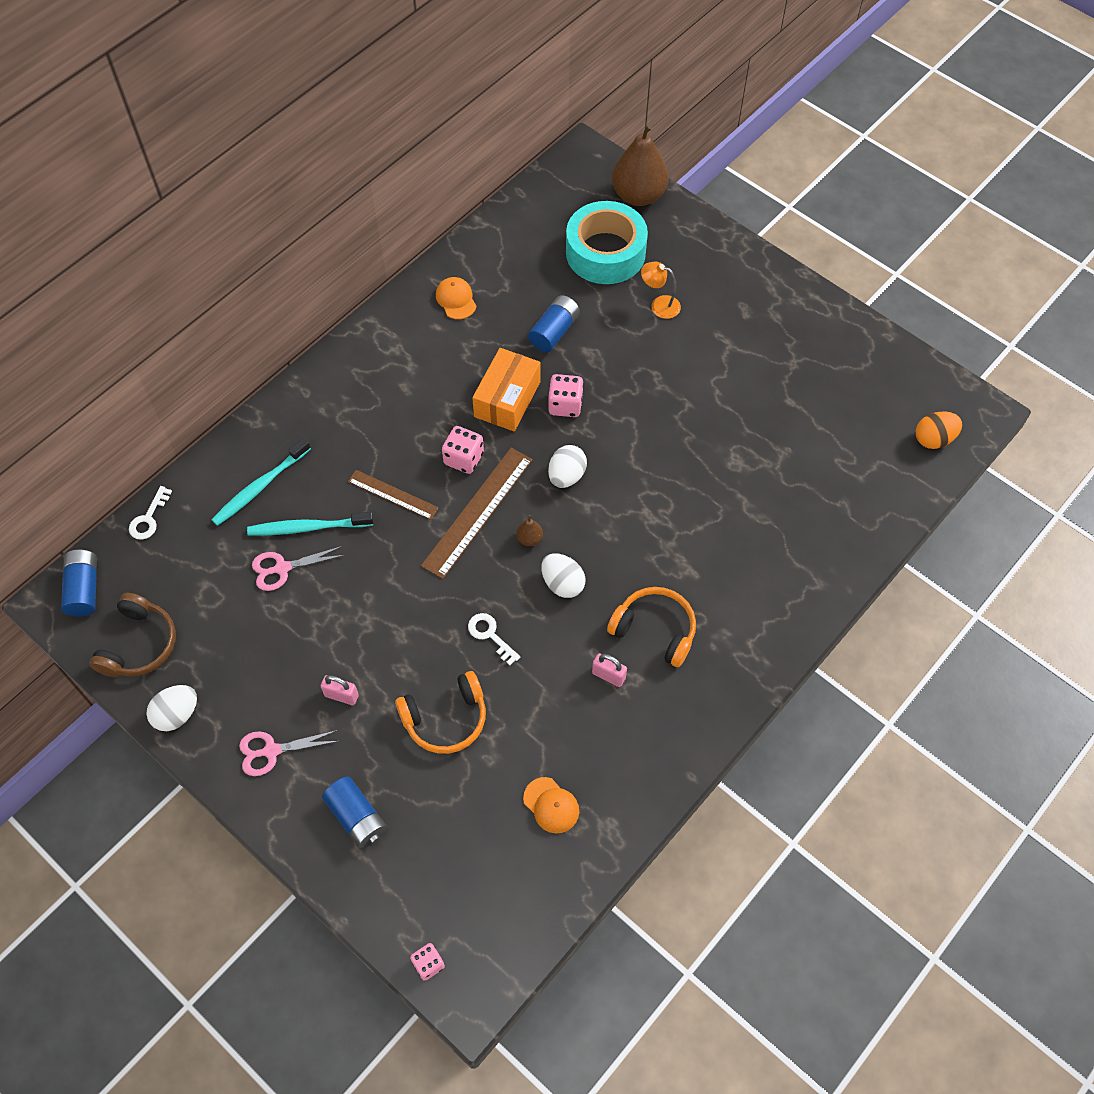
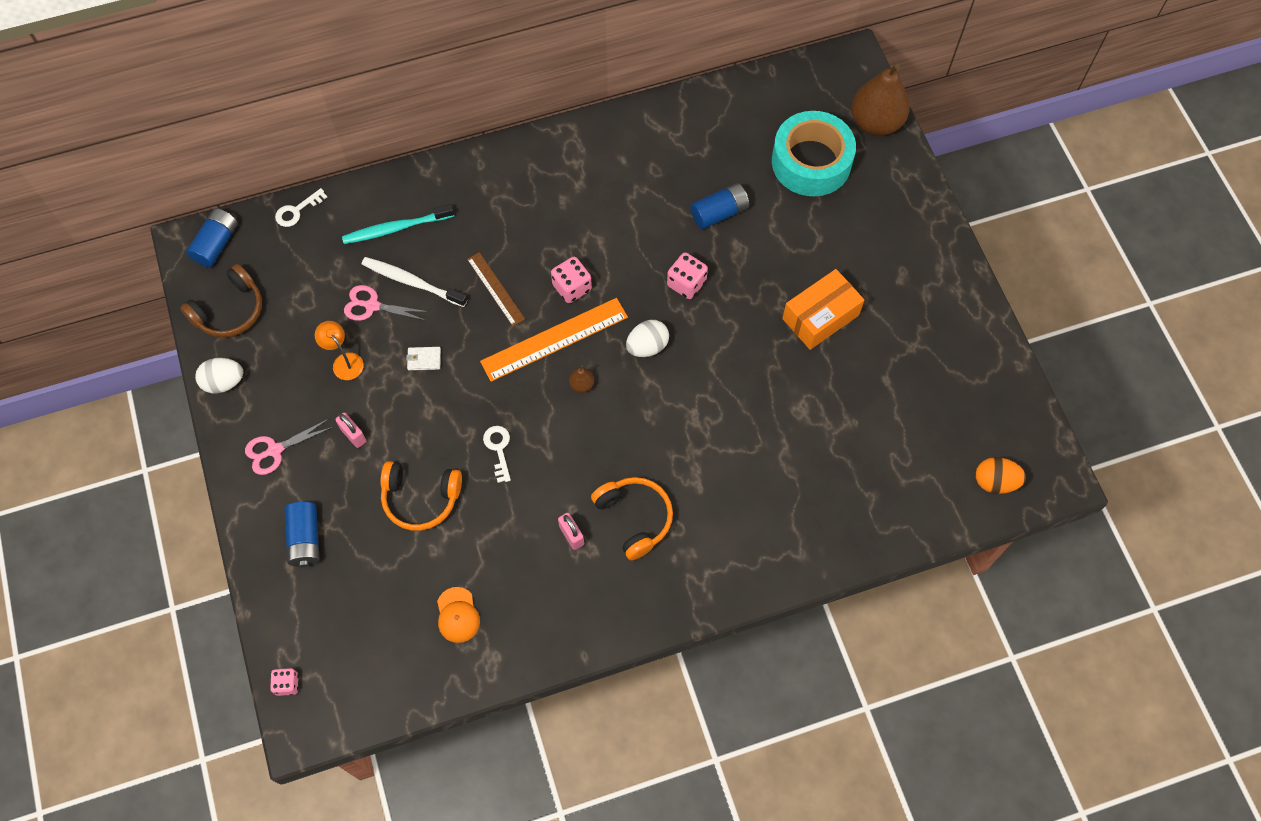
camera: 30 degrees right, 5 degrees up
pink scissors [239,730,338,776] -> pink scissors turned 45 degrees counterclockwise [245,419,333,475]
turquoise toothbrush [247,512,374,535] -> white toothbrush [362,257,467,307]
brown ruler [421,448,533,579] -> orange ruler [480,298,628,382]
orange cap [436,277,477,319] -> none
orange box [472,348,541,431] -> orange box moved to [782,269,864,350]
white egg [541,553,585,598] -> none
orange lamp [641,261,681,319] -> orange lamp moved to [315,321,364,380]
none -> white wallet [406,347,441,370]

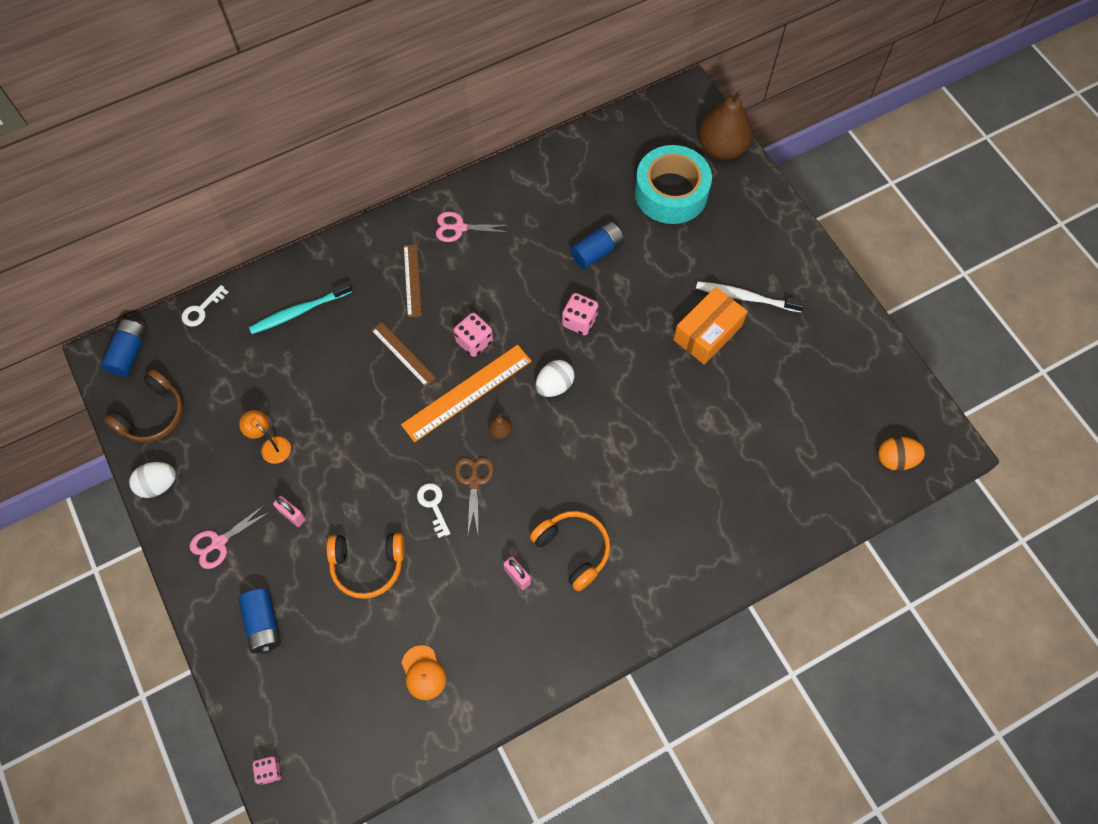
camera: 10 degrees left, 0 degrees up
pink scissors [344,285,429,321] -> pink scissors moved to [436,212,511,242]
white toothbrush [362,257,467,307] -> white toothbrush moved to [696,281,805,312]
white wallet [406,347,441,370] -> none
none -> brown ruler [404,244,421,317]
none -> brown scissors [455,457,494,534]

